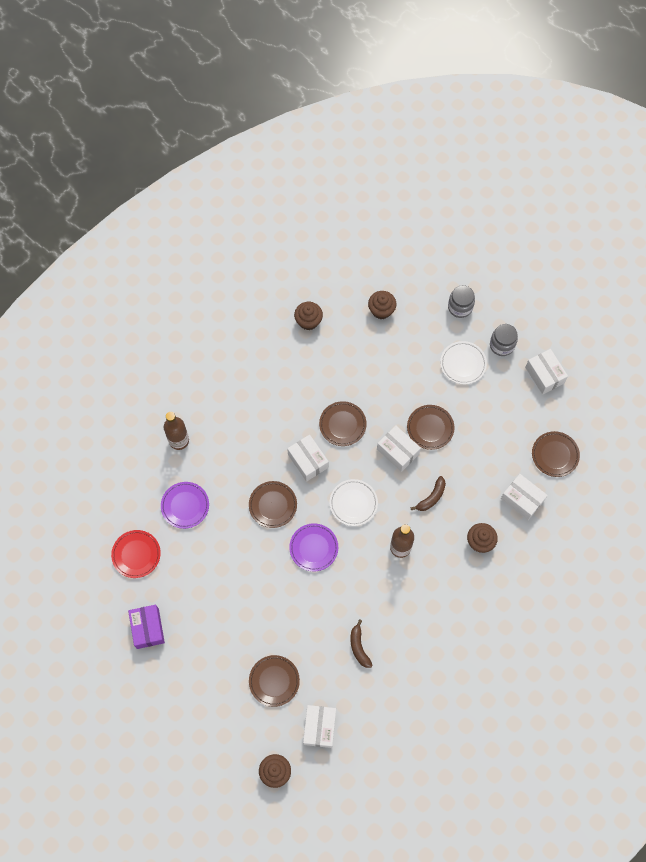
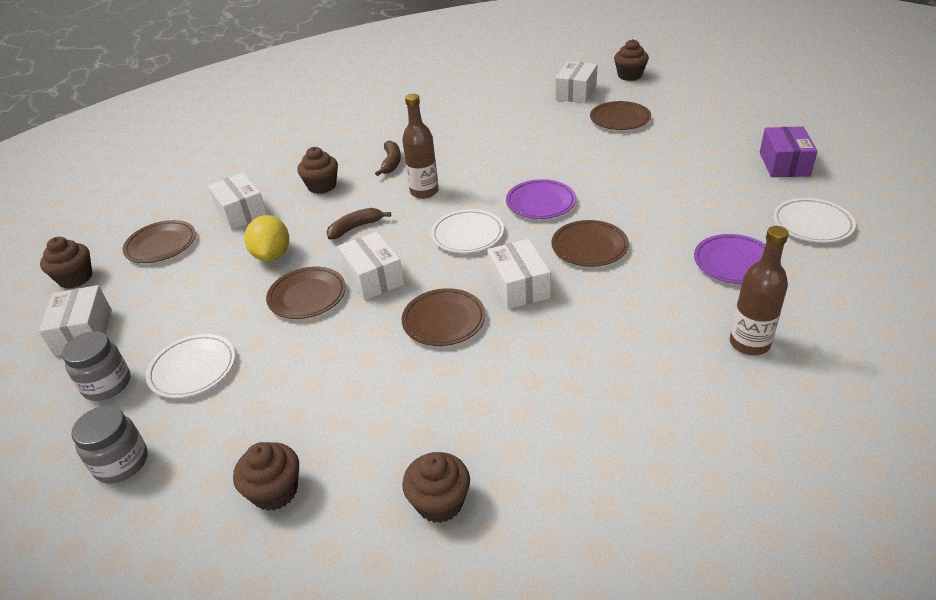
camera: 160 degrees left, 30 degrees down
red plate [111,530,161,578] -> white plate [773,198,856,243]
brown banana [350,619,373,668] -> brown banana moved to [375,140,401,176]
none -> brown cupcake [40,237,93,289]
none -> yellow lemon [244,215,289,261]

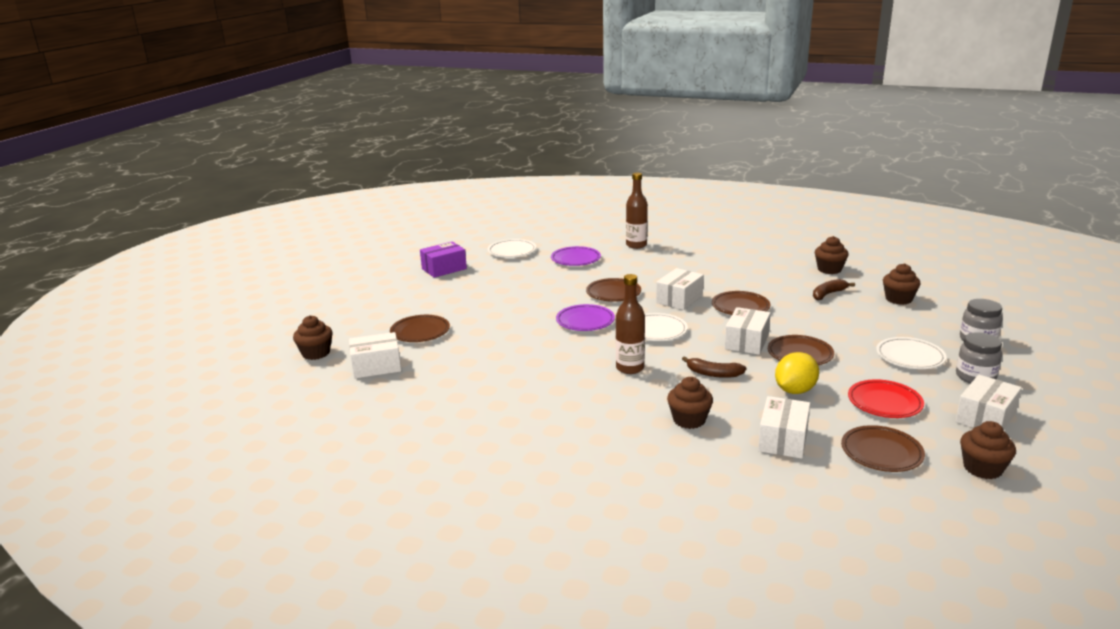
camera: 130 degrees left, 15 degrees down
brown banana [375,140,401,176] -> brown banana moved to [813,279,855,300]
none -> red plate [848,379,924,418]

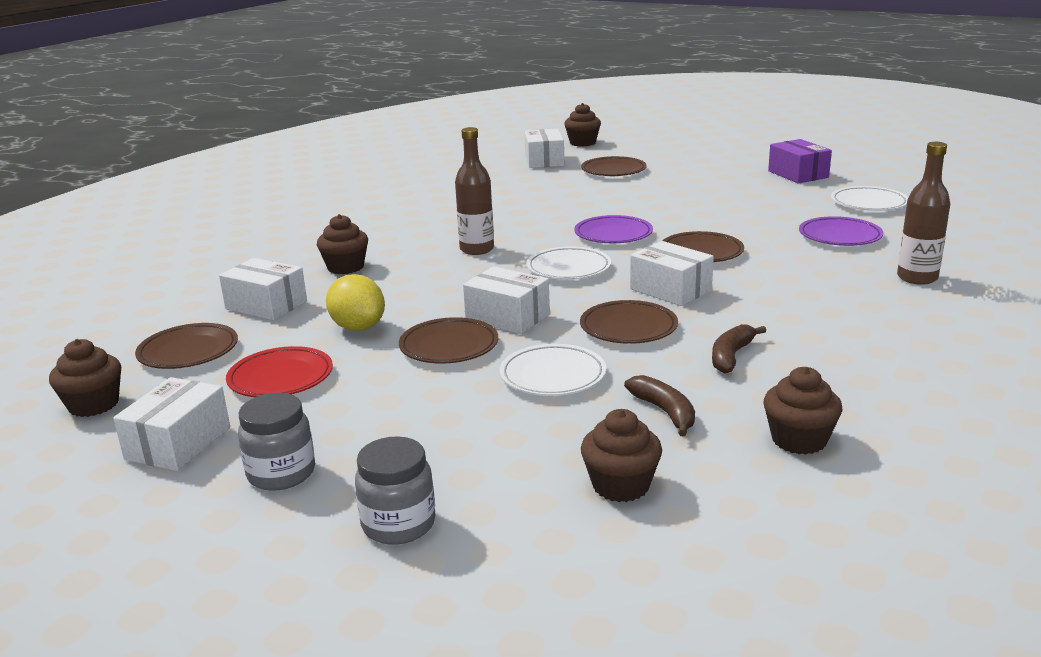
camera: 100 degrees right, 0 degrees up
brown banana [682,356,747,378] -> brown banana moved to [712,324,766,374]
white plate [876,337,947,369] -> white plate moved to [499,344,606,396]
white box [955,375,1022,430] -> white box turned 60 degrees clockwise [113,377,230,471]

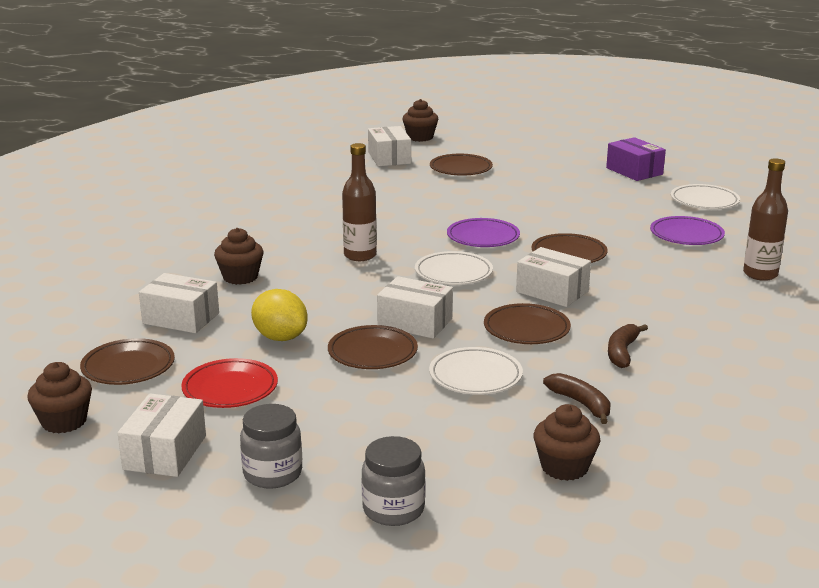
camera: 10 degrees left, 0 degrees up
brown cupcake [763,367,842,454] -> none

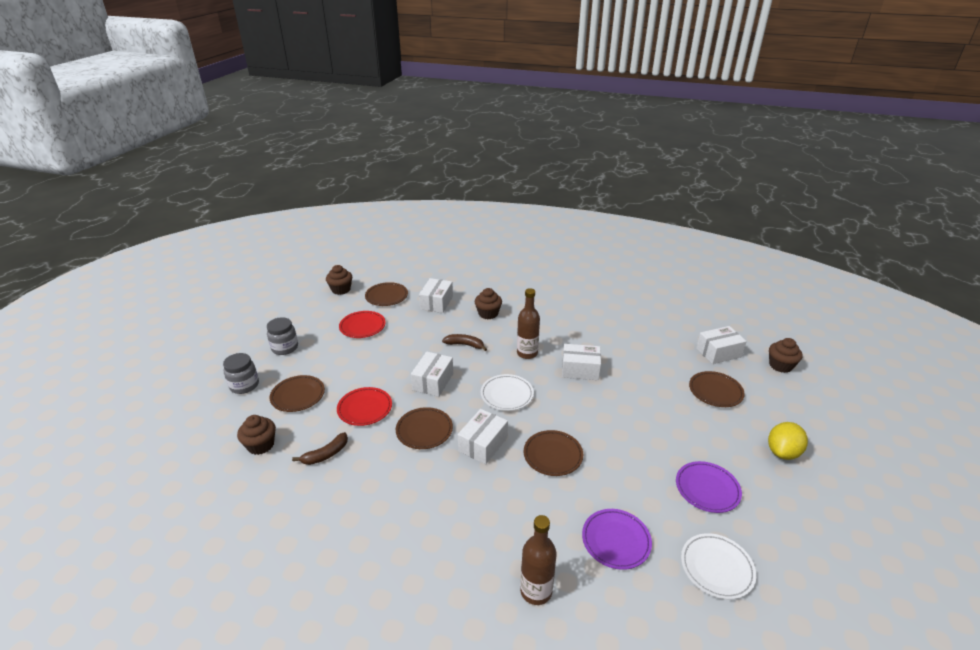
camera: 85 degrees right, 10 degrees up
white box [118,394,206,477] -> white box moved to [562,344,601,380]
yellow lemon [251,289,308,341] -> yellow lemon moved to [768,422,808,460]
brown plate [328,325,418,369] -> brown plate moved to [270,375,325,412]
white plate [429,347,523,395] -> red plate [337,387,392,426]
purple plate [447,218,520,247] -> purple plate moved to [676,461,742,513]
purple box [606,137,666,181] -> none
brown banana [608,324,648,368] -> brown banana moved to [442,334,487,351]

